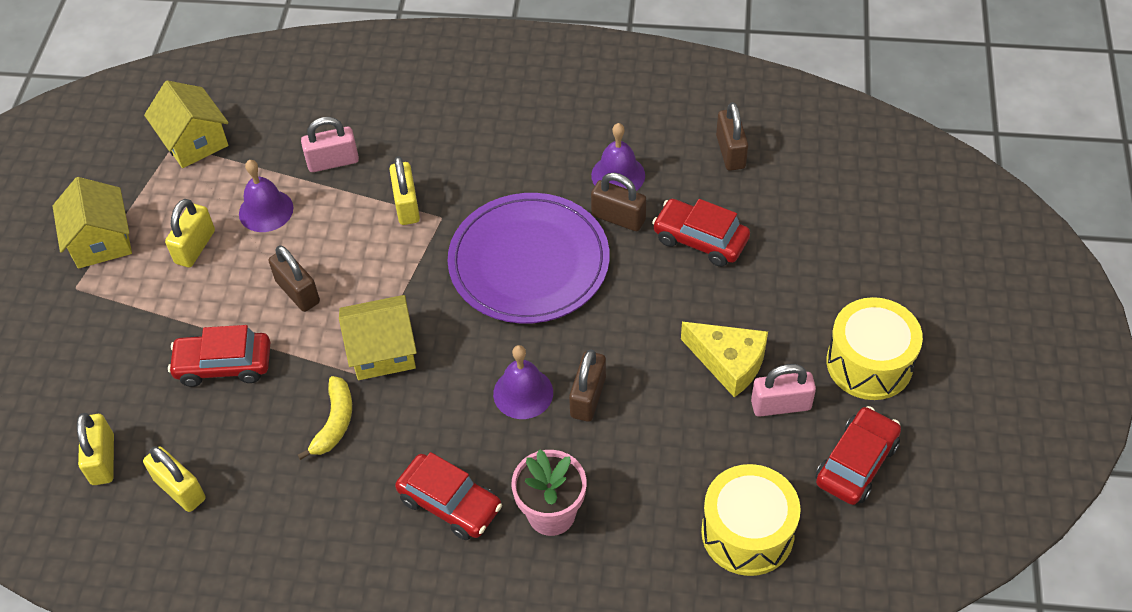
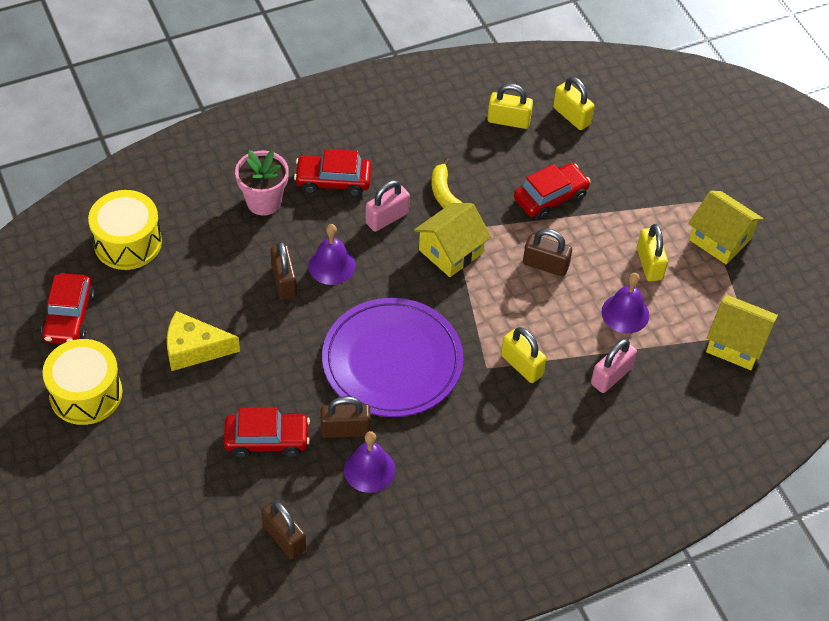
camera: 145 degrees right, 0 degrees up
pink padlock [751,364,816,417] -> pink padlock moved to [365,180,410,232]

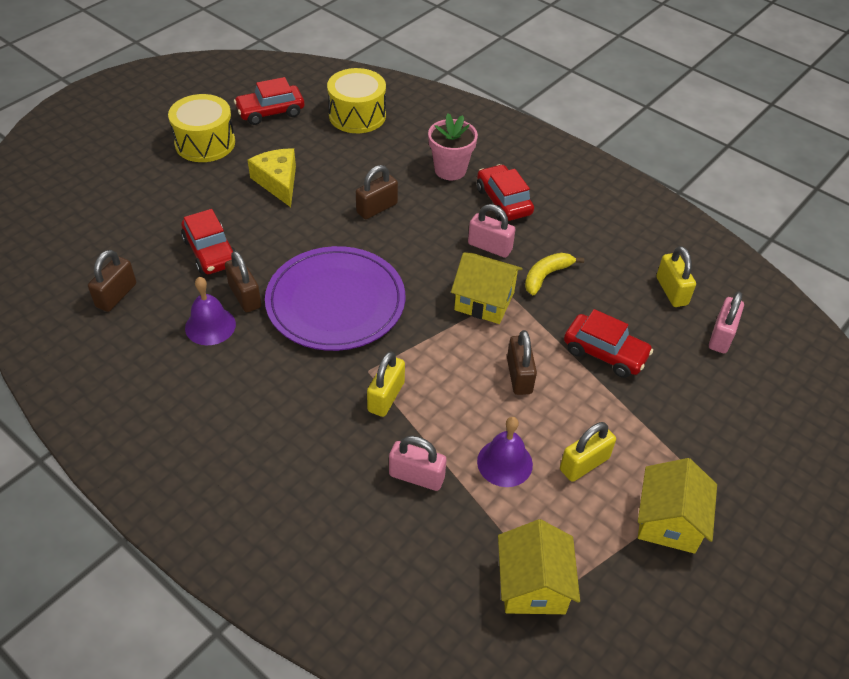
camera: 65 degrees right, 5 degrees down
purple bell [308,224,356,285] -> none
yellow padlock [553,77,594,130] -> pink padlock [709,292,744,353]

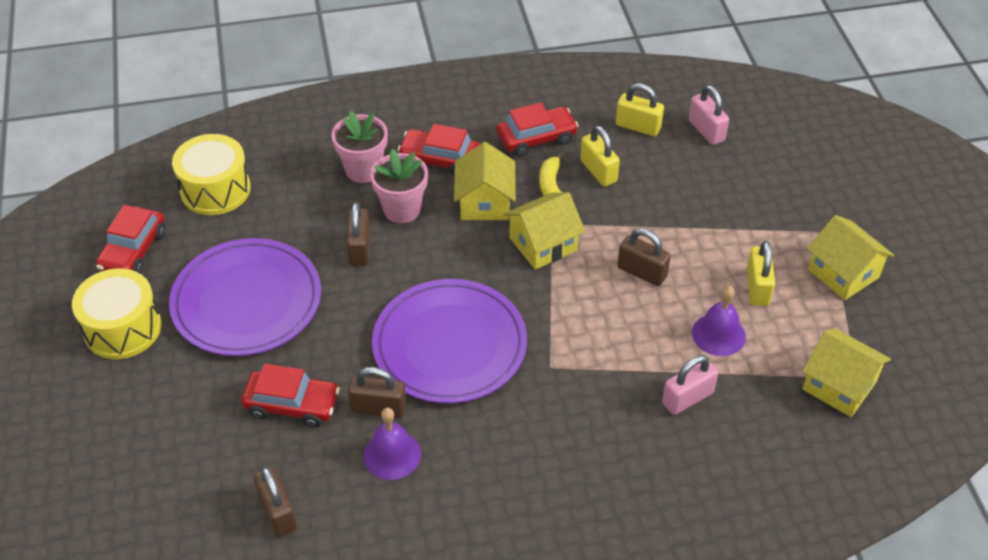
camera: 50 degrees left, 0 degrees up
yellow cheese [248,148,296,207] -> purple plate [169,238,321,356]
yellow padlock [367,351,405,417] -> yellow padlock moved to [580,126,620,186]
pink padlock [468,204,516,258] -> yellow house [454,142,516,220]
red car [564,309,653,378] -> red car moved to [497,102,578,157]
none -> pink flower pot [370,149,428,223]

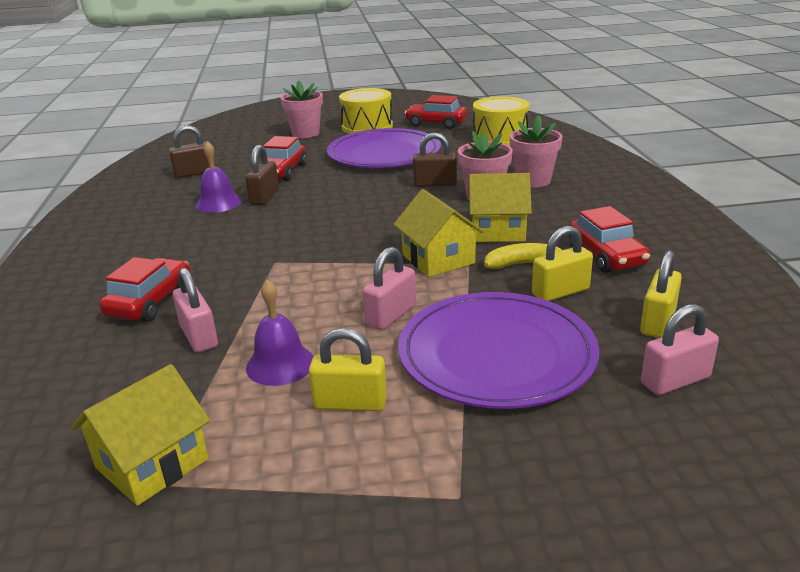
camera: 95 degrees right, 20 degrees down
purple plate [372,279,527,403] -> purple plate moved to [398,292,599,409]
red car [398,124,480,176] -> red car moved to [99,257,190,322]
brown padlock [617,228,671,286] -> pink padlock [362,247,416,330]
yellow house [807,215,894,300] -> none
none -> pink flower pot [280,80,323,138]

